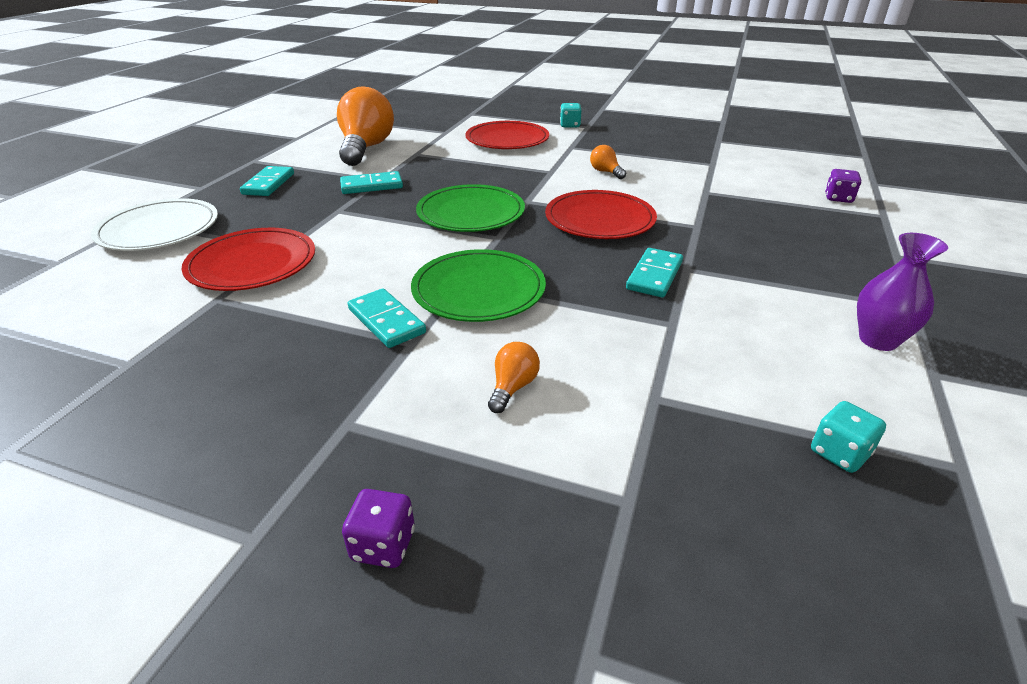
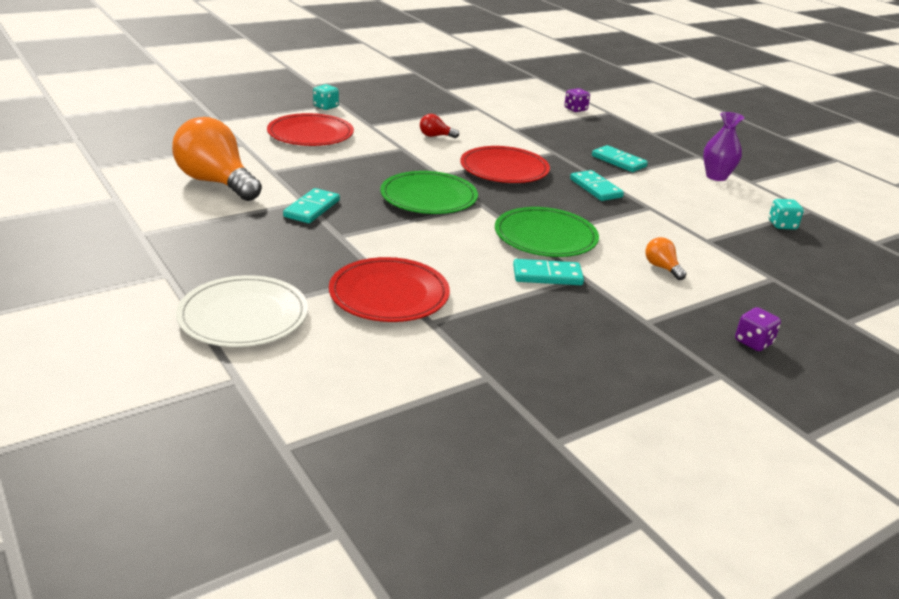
camera: 55 degrees left, 5 degrees down
turquoise domino [240,166,294,196] -> turquoise domino moved to [592,145,648,172]
orange light bulb [590,145,626,179] -> red light bulb [420,114,459,138]

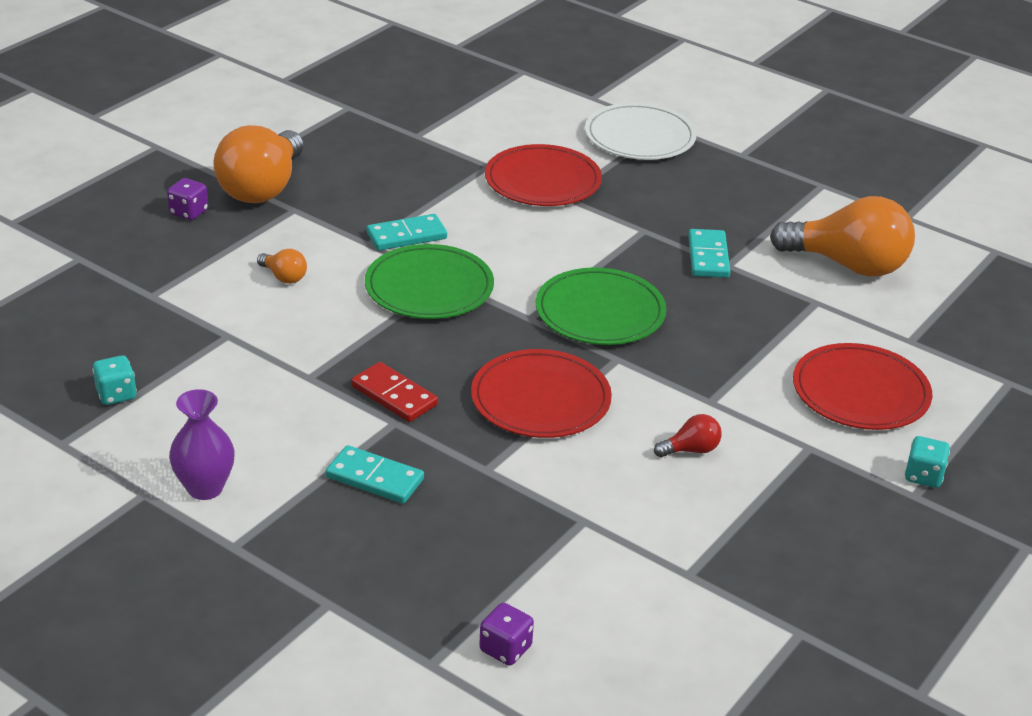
camera: 160 degrees right, 5 degrees up
turquoise domino [570,170,624,201] -> red domino [351,362,438,422]
none -> orange light bulb [213,125,304,203]

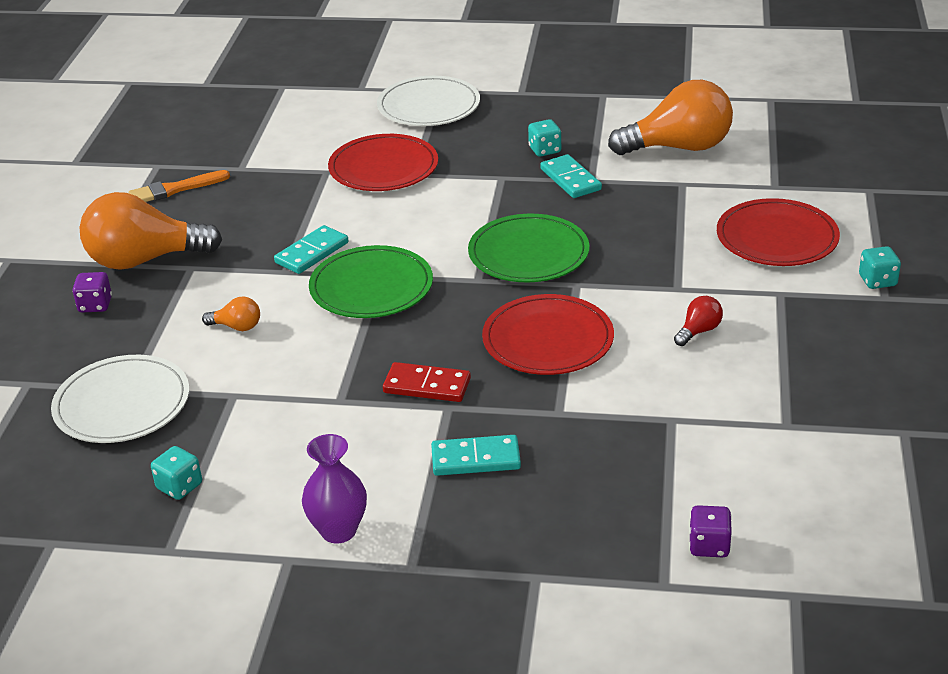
camera: 25 degrees left, 0 degrees up
orange light bulb [213,125,304,203] -> orange light bulb turned 90 degrees clockwise [80,192,222,270]
none -> white plate [51,355,189,443]
none -> orange brush [129,170,230,202]
none -> turquoise dice [528,119,561,157]

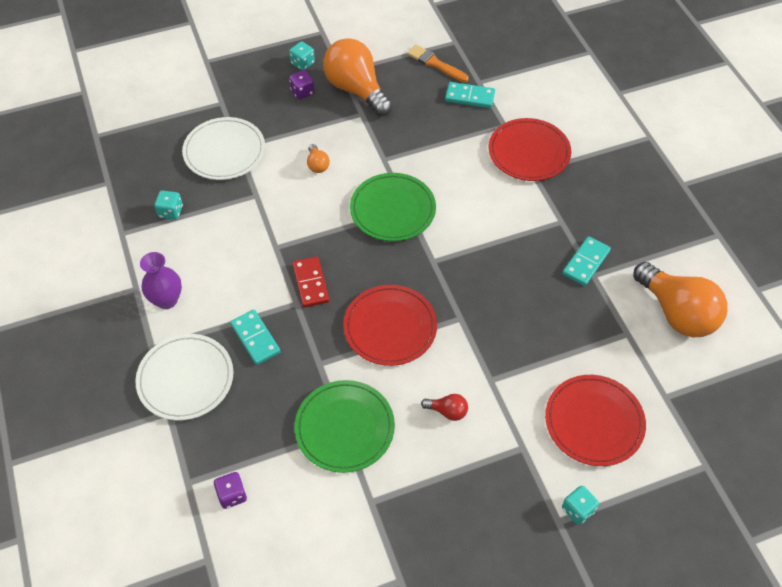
camera: 60 degrees right, 20 degrees up
turquoise domino [274,225,349,274] -> turquoise domino moved to [445,82,495,108]
white plate [377,76,480,126] -> white plate moved to [135,334,234,421]
green plate [468,214,590,282] -> green plate moved to [294,380,395,473]
turquoise dice [528,119,561,157] -> turquoise dice moved to [289,41,315,70]

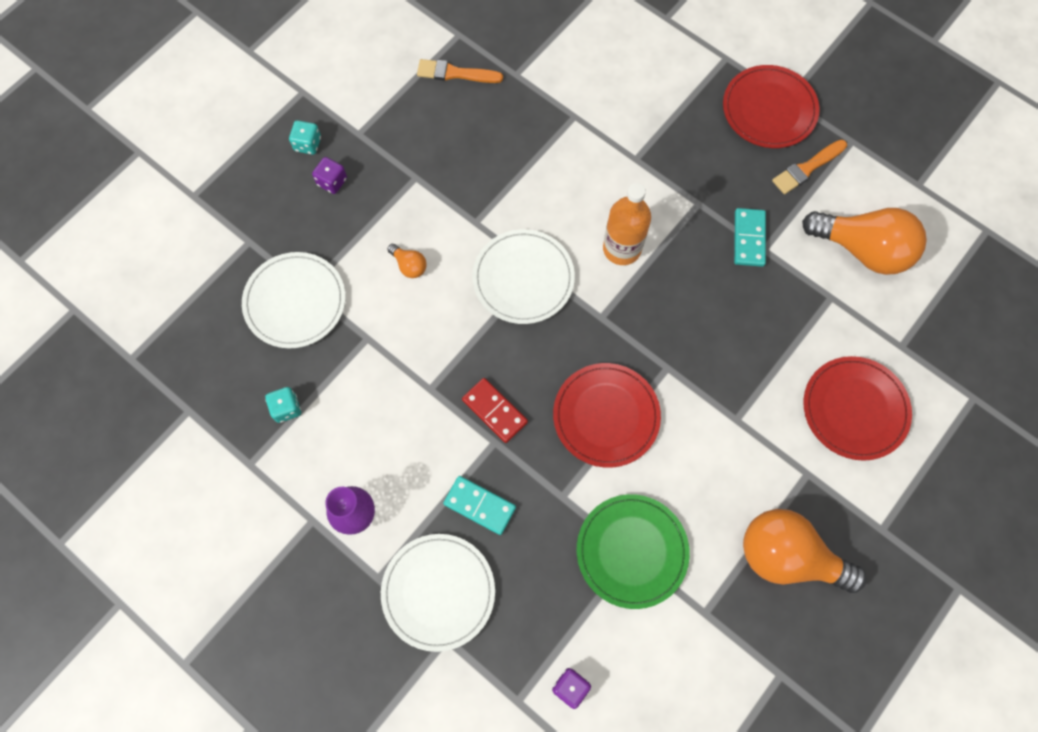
camera: 30 degrees left, 15 degrees up
orange light bulb [323,38,392,116] -> orange light bulb moved to [743,509,866,593]
green plate [350,173,436,241] -> white plate [472,229,575,324]
red light bulb [421,394,468,421] -> none
turquoise domino [445,82,495,108] -> none
red plate [489,118,571,181] -> red plate moved to [723,65,820,148]
turquoise dice [562,486,599,525] -> none
none -> orange bottle [603,183,651,265]
none -> orange brush [772,140,847,194]

